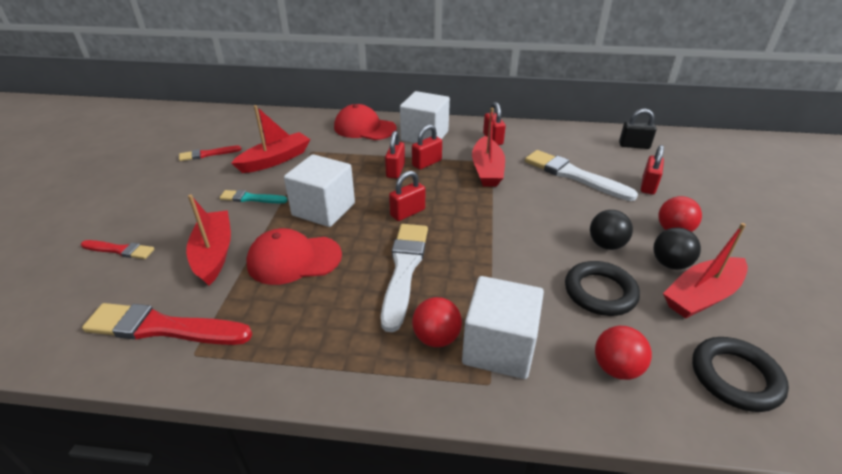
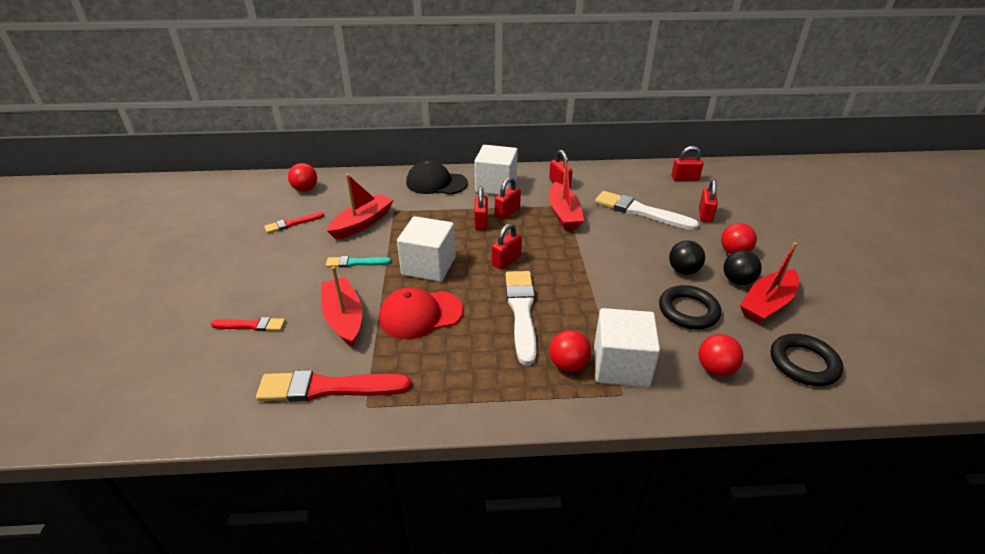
camera: 10 degrees left, 0 degrees up
red cap [334,104,397,140] -> black cap [406,160,468,194]
black padlock [619,109,657,149] -> red padlock [671,146,703,181]
none -> red ball [288,163,317,192]

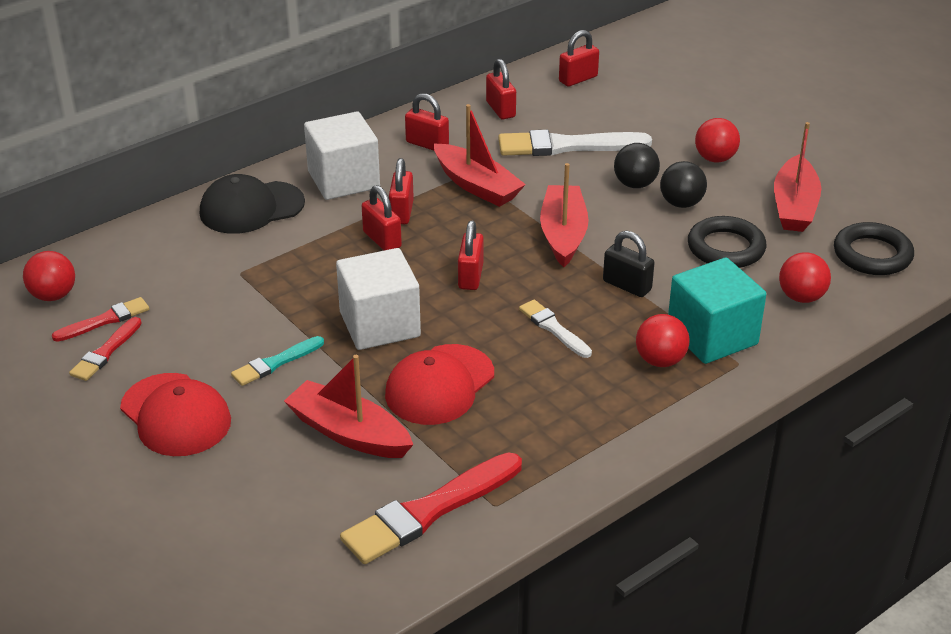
camera: 35 degrees left, 0 degrees up
red brush [211,317,286,331] -> red brush moved to [52,297,149,342]
red boat [327,174,393,239] -> red boat moved to [540,163,589,267]
white brush [506,271,536,365] -> white brush [519,300,592,358], size x0.55
white cube [594,308,660,387] -> turquoise cube [668,258,766,364]
red padlock [699,179,718,222] -> red padlock moved to [486,59,516,119]
black ball [723,250,762,285] -> black ball moved to [614,143,660,188]
none -> red cap [120,373,231,456]
none -> black padlock [603,231,655,297]

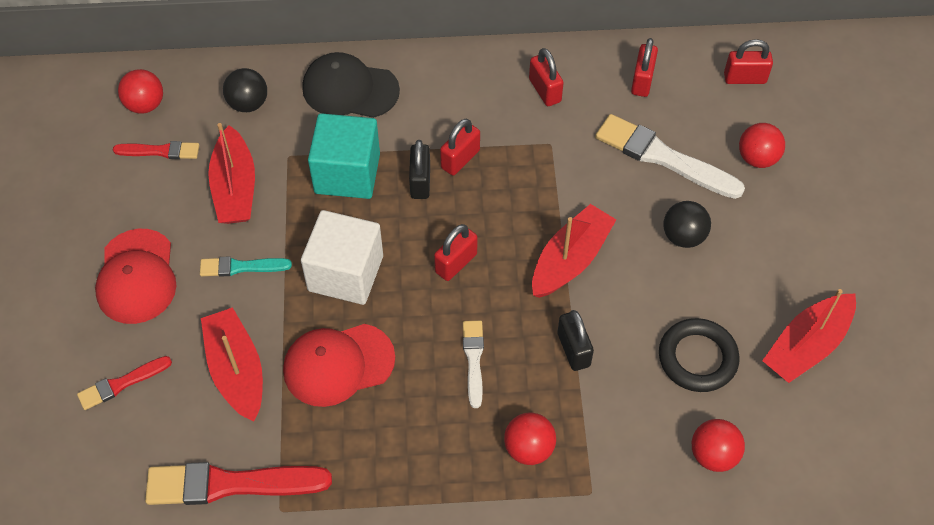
camera: 35 degrees right, 20 degrees up
red brush [69,317,142,381] -> red brush moved to [77,356,172,410]
white cube [304,111,380,200] -> none
red padlock [362,185,402,250] -> black padlock [409,140,430,199]
red boat [434,104,526,207] -> red boat moved to [208,123,255,224]
black ball [660,161,707,208] -> black ball moved to [223,68,267,112]
turquoise cube [668,258,766,364] -> turquoise cube moved to [308,113,380,199]
red ball [695,118,740,162] -> red ball moved to [739,123,785,168]
black ring [834,222,914,275] -> none

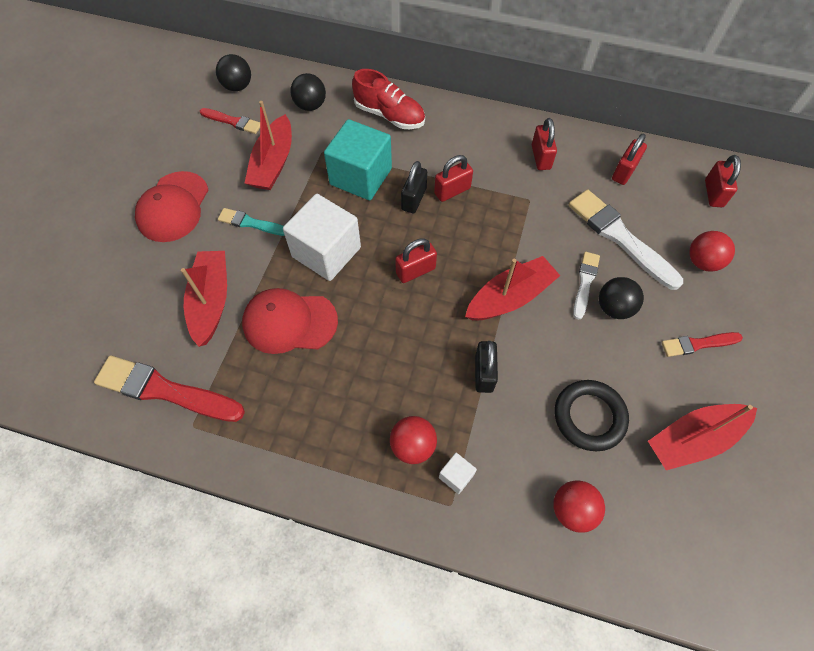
camera: 20 degrees right, 5 degrees up
red brush [77,356,172,410] -> red brush moved to [661,332,743,357]
red ball [118,69,163,114] -> black ball [216,54,251,91]
black cap [302,52,400,118] -> red shoe [352,69,425,129]
white brush [463,320,484,408] -> white brush moved to [573,252,600,320]
red padlock [724,39,773,84] -> red padlock turned 75 degrees clockwise [705,155,741,207]
none -> white cube [439,453,477,494]

